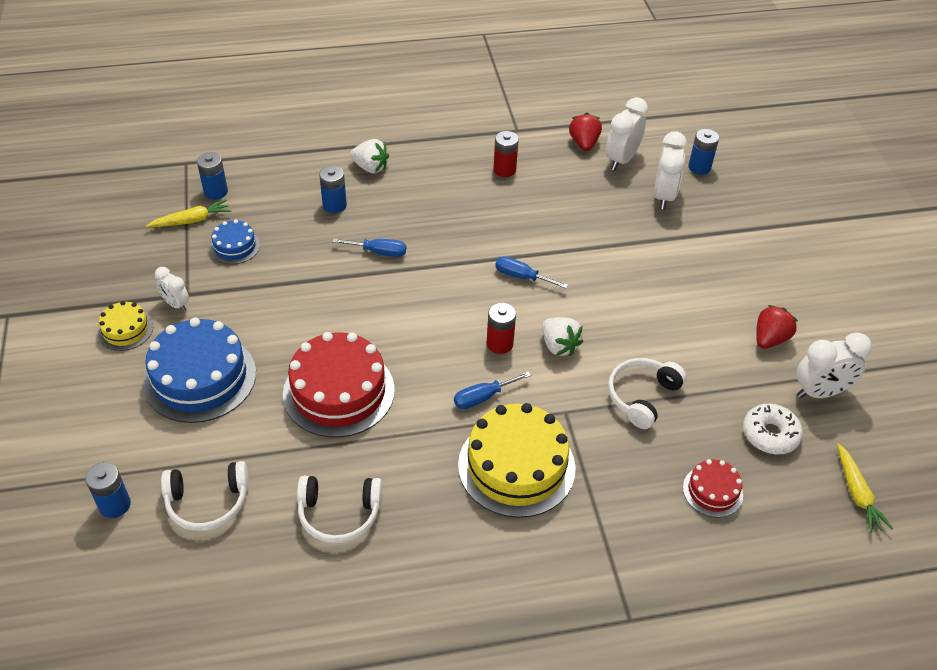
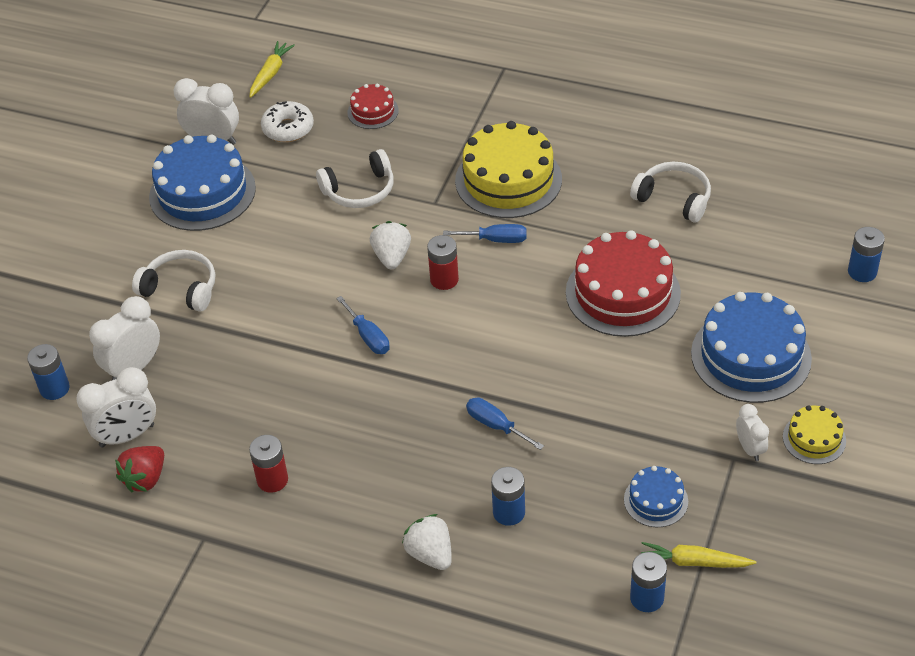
camera: 145 degrees left, 0 degrees up
white headphones [161,461,249,531] -> white headphones moved to [132,250,215,312]
red strawberry [756,305,798,349] -> blue cake [149,134,256,231]

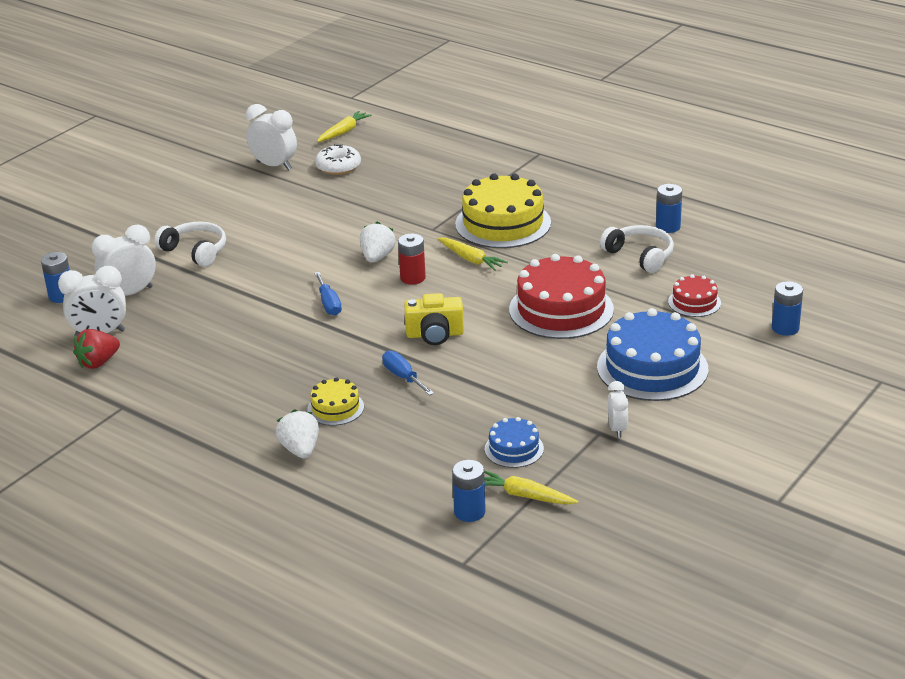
camera: 15 degrees right, 15 degrees down
blue cake [149,134,256,231] -> none
red battery [249,435,288,493] -> none
white headphones [316,149,394,208] -> none
red cake [347,84,399,129] -> red cake moved to [668,274,721,317]
blue screwdriver [443,224,527,243] -> yellow carrot [437,238,508,271]
blue battery [491,467,525,526] -> blue battery moved to [656,184,682,233]
yellow cake [783,405,846,464] -> yellow cake moved to [307,377,364,426]
none -> yellow camera [404,293,464,345]

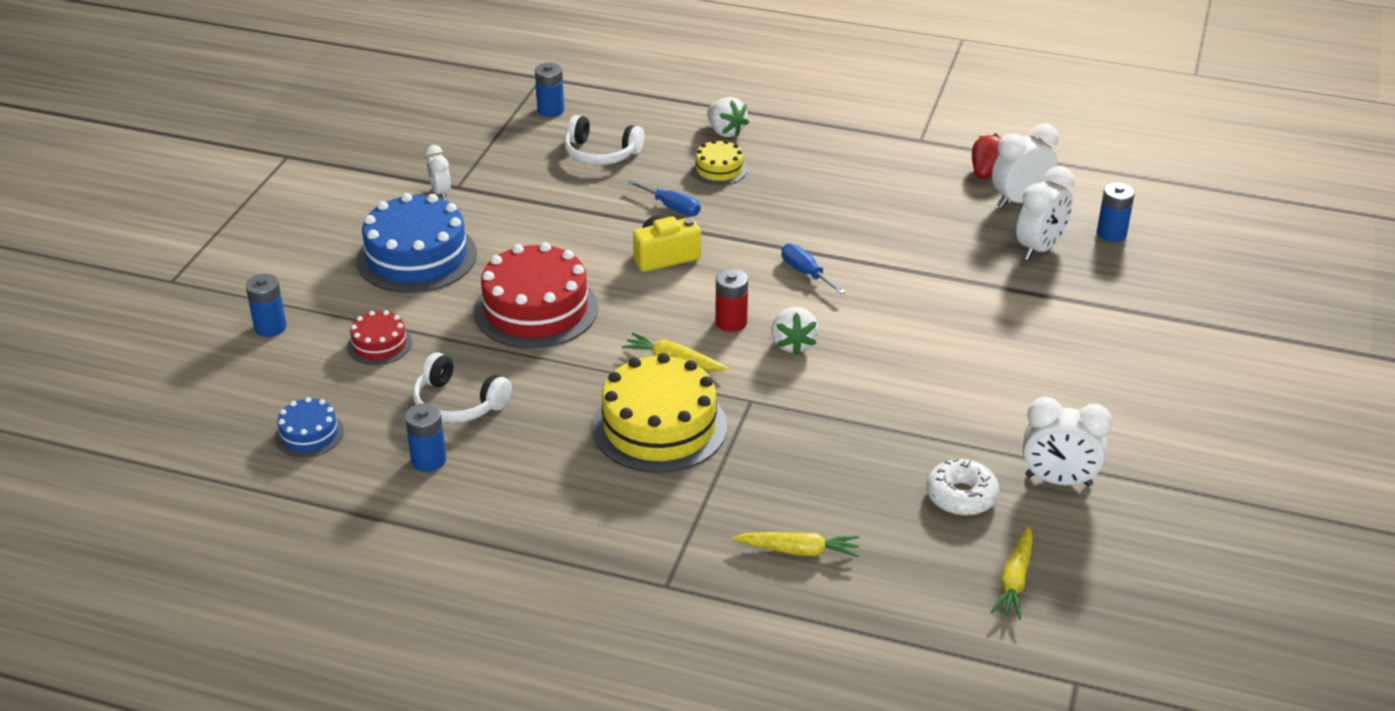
camera: 160 degrees right, 5 degrees up
white headphones [154,221,226,267] -> white headphones moved to [565,115,644,165]
yellow carrot [484,470,579,505] -> yellow carrot moved to [732,532,859,557]
blue cake [485,417,544,468] -> blue cake moved to [275,397,344,457]

